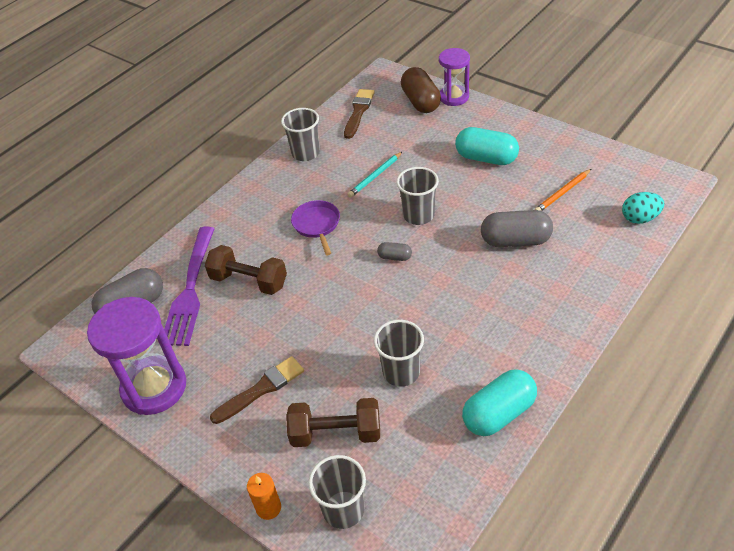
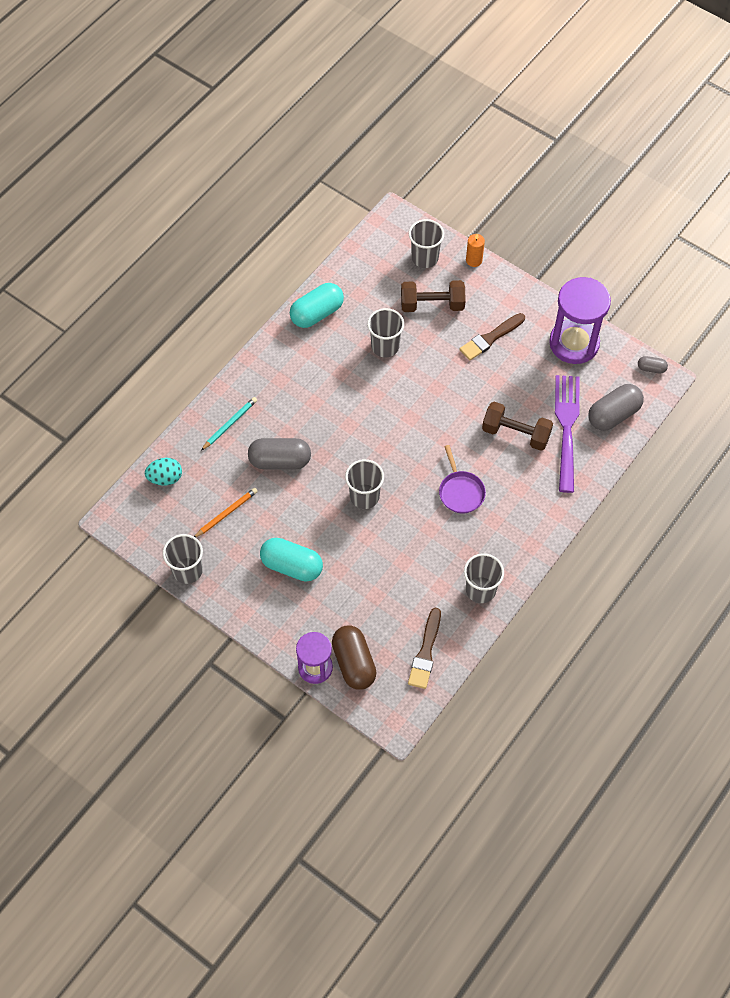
camera: 175 degrees right, 15 degrees up
turquoise pencil [348,152,402,198] -> turquoise pencil moved to [201,397,257,450]
grey capsule [377,242,412,261] -> grey capsule moved to [638,356,668,373]
none -> grey cup [163,534,203,584]

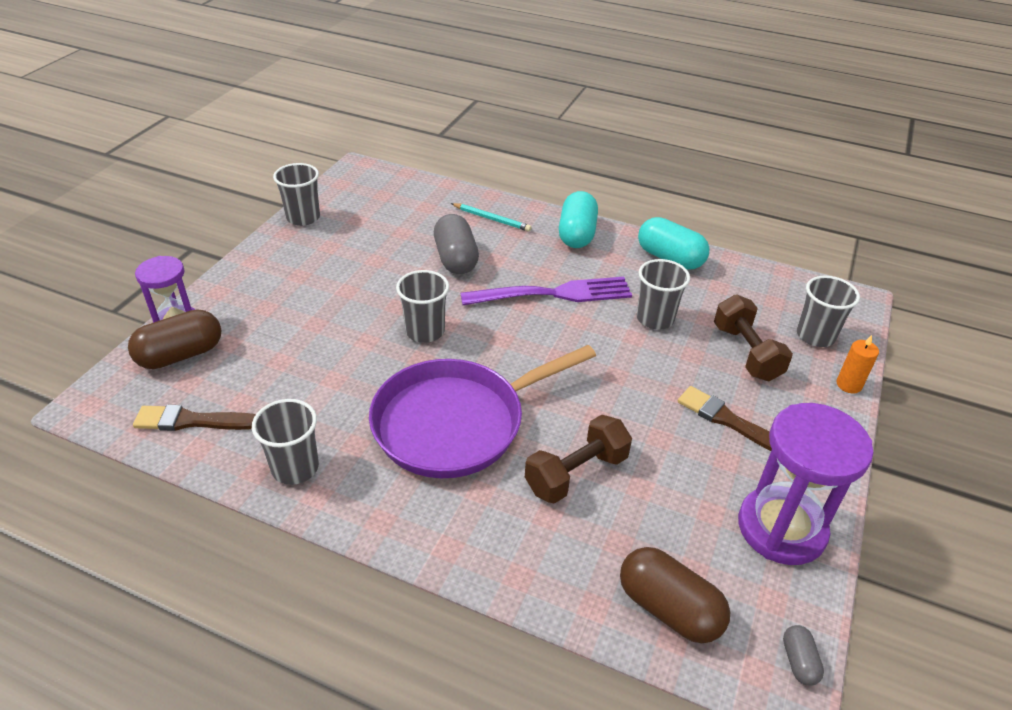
camera: 75 degrees right, 20 degrees down
turquoise egg [145,458,182,486] -> none
orange pencil [194,488,258,538] -> none
turquoise capsule [260,538,323,582] -> turquoise capsule moved to [559,191,598,248]
purple pan [439,445,486,513] -> purple pan [369,345,596,478], size x2.16
brown dumbbell [482,402,553,451] -> brown dumbbell turned 45 degrees clockwise [525,415,632,504]
purple fork [555,375,579,493] -> purple fork moved to [460,277,632,305]
grey capsule [588,384,644,431] -> brown capsule [620,547,730,643]

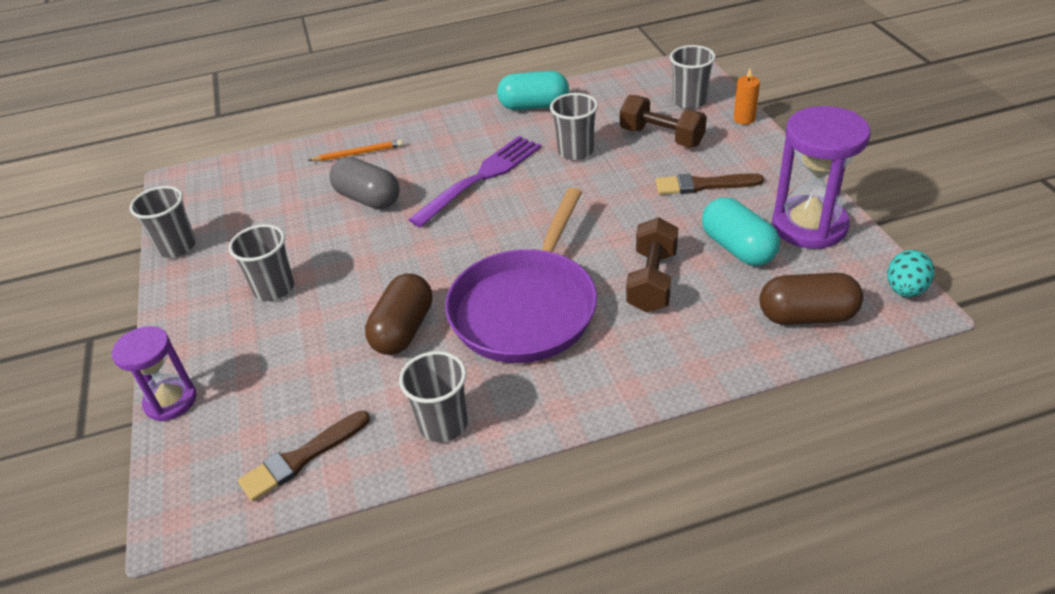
camera: 35 degrees left, 0 degrees up
brown capsule [128,309,221,369] -> brown capsule moved to [365,273,433,355]
grey cup [396,270,449,343] -> grey cup moved to [229,224,294,301]
turquoise pencil [451,203,532,232] -> orange pencil [308,140,403,161]
turquoise capsule [559,191,598,248] -> turquoise capsule moved to [702,197,780,266]
grey capsule [783,625,824,686] -> turquoise egg [887,250,935,297]

